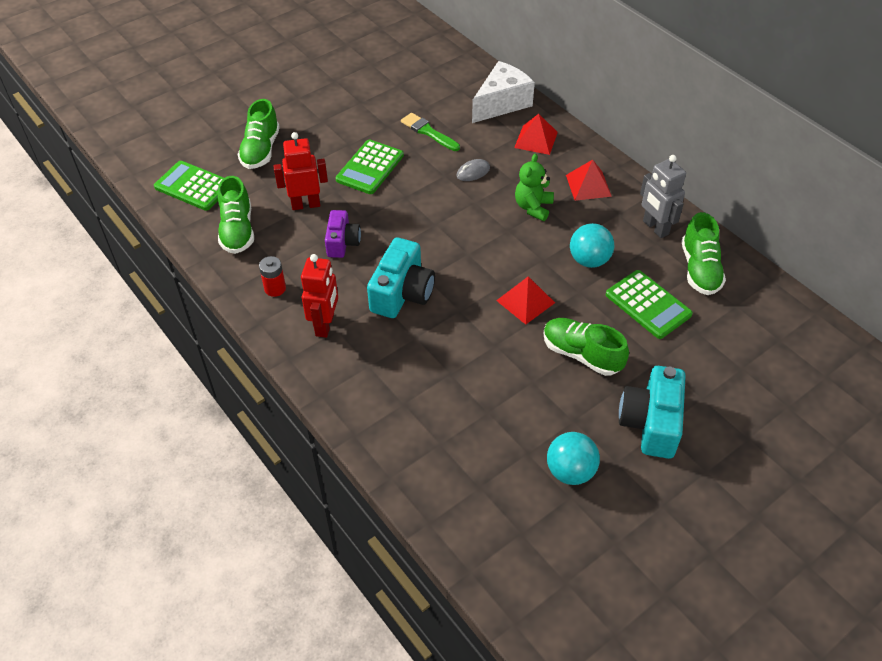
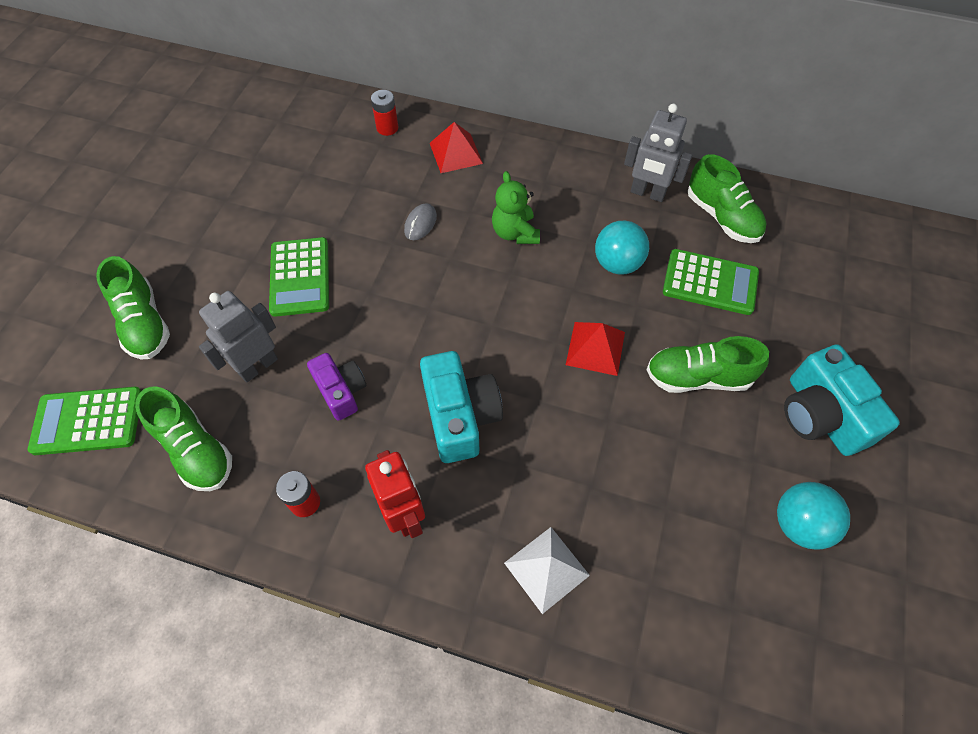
camera: 35 degrees left, 10 degrees up
red robot [274,132,328,210] -> grey robot [199,291,278,383]
green brush [401,113,460,151] -> none
white cheese [472,61,535,123] -> red battery [371,90,398,136]
red pyramid [566,160,612,201] -> none
none -> white pyramid [504,527,590,614]

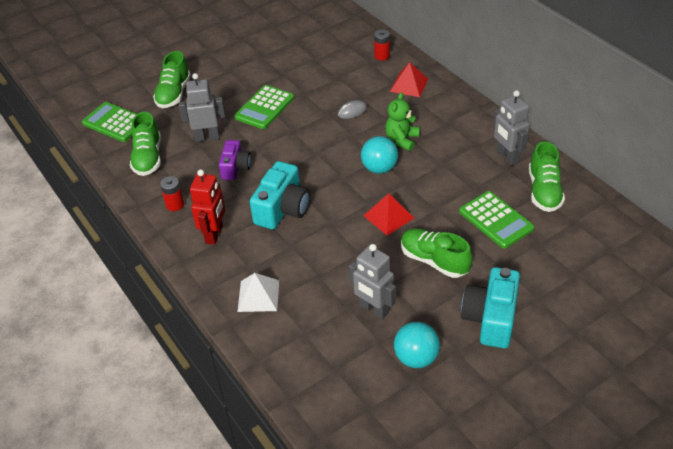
camera: 40 degrees right, 15 degrees down
turquoise ball [595,221,649,275] -> turquoise ball moved to [361,136,398,174]
none -> grey robot [349,244,396,320]

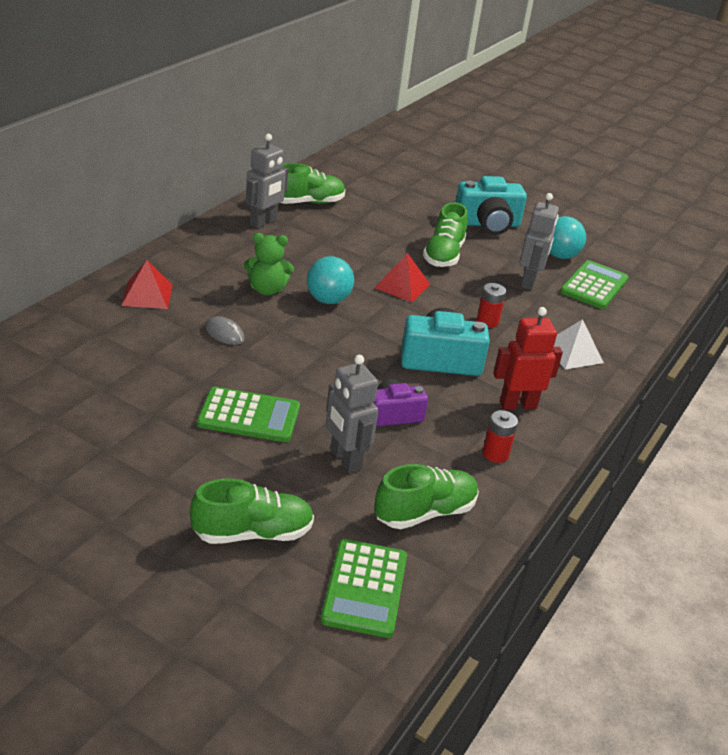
camera: 120 degrees left, 10 degrees down
red battery [374,29,390,60] -> red battery moved to [477,283,506,328]
green calculator [459,191,535,249] -> green calculator moved to [560,260,628,309]

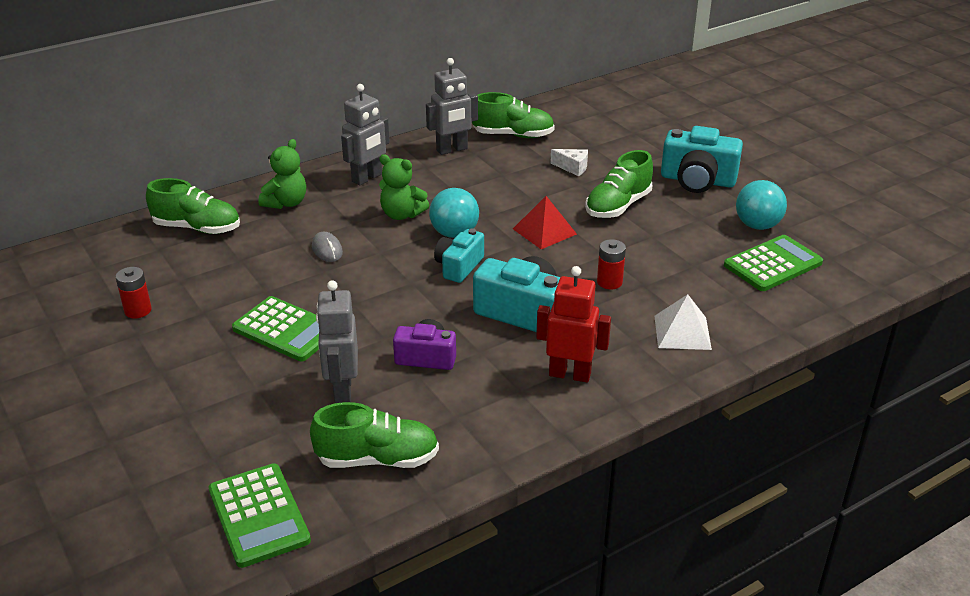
camera: 30 degrees right, 0 degrees up
red pyramid [121,260,172,309] -> green teddy bear [258,139,306,209]
green shoe [190,479,314,544] -> green shoe moved to [146,178,240,234]
green calculator [321,539,407,638] -> green calculator turned 60 degrees counterclockwise [209,463,311,568]
red battery [482,410,518,463] -> red battery moved to [116,267,152,318]
grey robot [519,193,559,290] -> grey robot moved to [341,84,390,186]
none -> turquoise camera [434,228,484,283]
none -> white cheese [550,149,588,176]

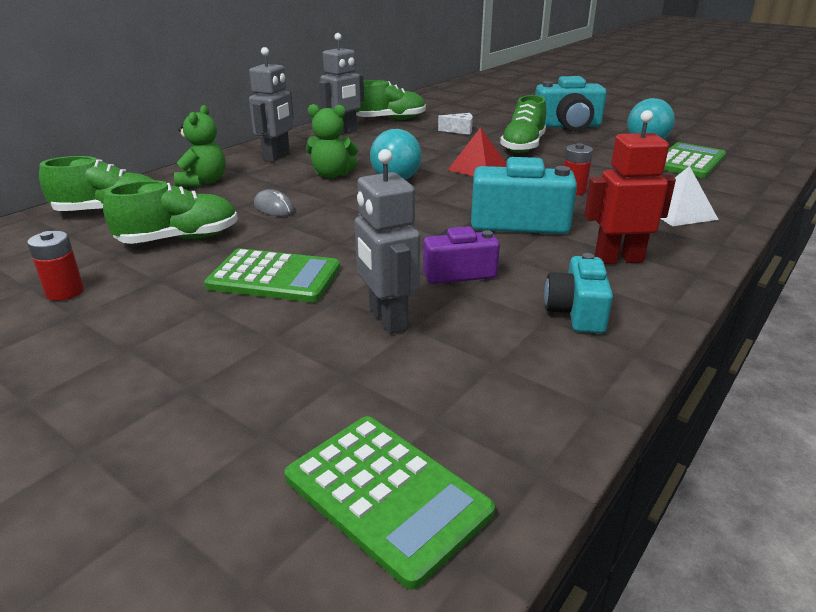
camera: 20 degrees left, 5 degrees down
green shoe [310,402,439,468] -> green shoe moved to [103,180,238,244]
turquoise camera [434,228,484,283] -> turquoise camera moved to [544,253,613,333]

